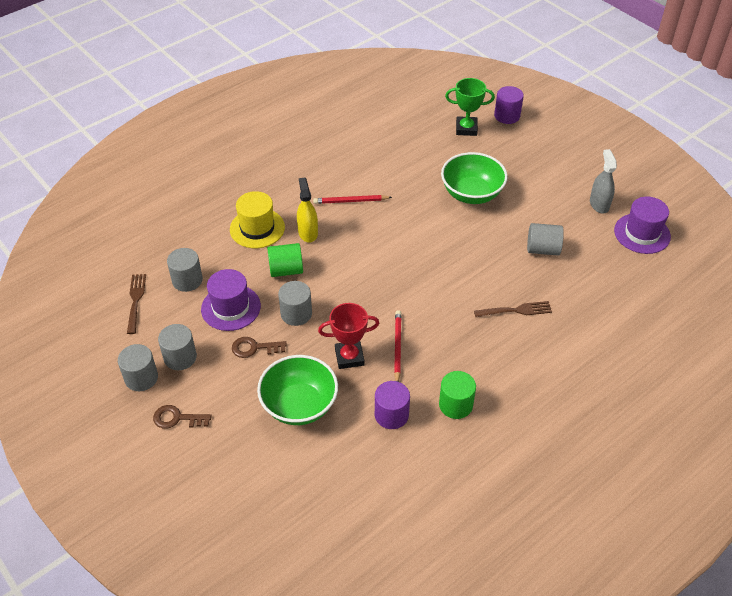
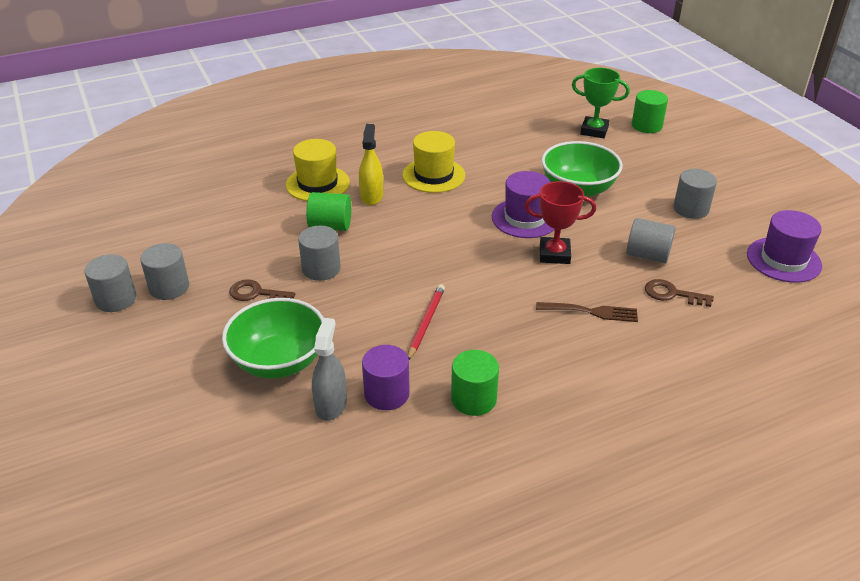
camera: 15 degrees right, 10 degrees down
brown fork [127,274,146,334] -> none
brown key [153,405,212,429] -> brown key moved to [645,279,714,307]
grey cylinder [167,248,203,292] -> grey cylinder moved to [673,169,717,219]
purple hat [201,269,261,331] -> purple hat moved to [492,171,555,238]
red pencil [313,195,392,204] -> yellow hat [402,131,465,193]
red trophy [318,303,379,369] -> red trophy moved to [525,181,596,264]
purple cylinder [494,86,524,124] -> green cylinder [632,90,668,133]
grey spray bottle [590,149,617,213] -> grey spray bottle moved to [312,318,347,421]

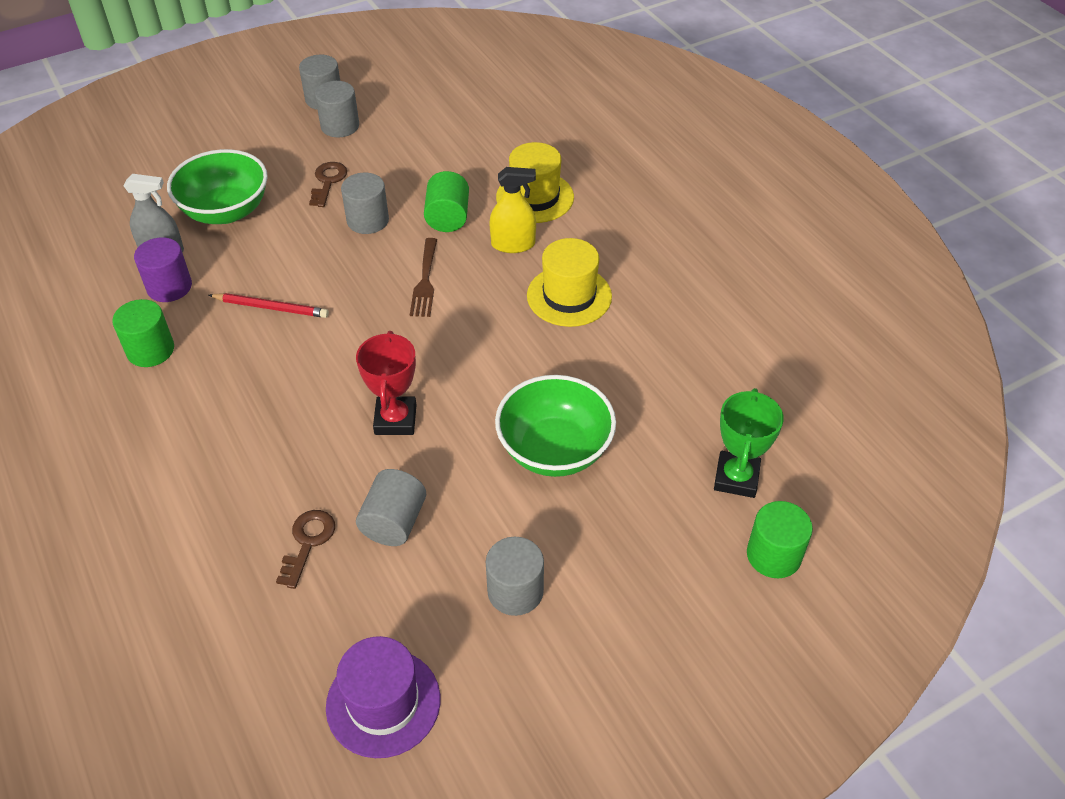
camera: 85 degrees right, 10 degrees up
purple hat [492,171,555,238] -> none
brown fork [536,302,638,322] -> brown fork moved to [410,238,437,317]

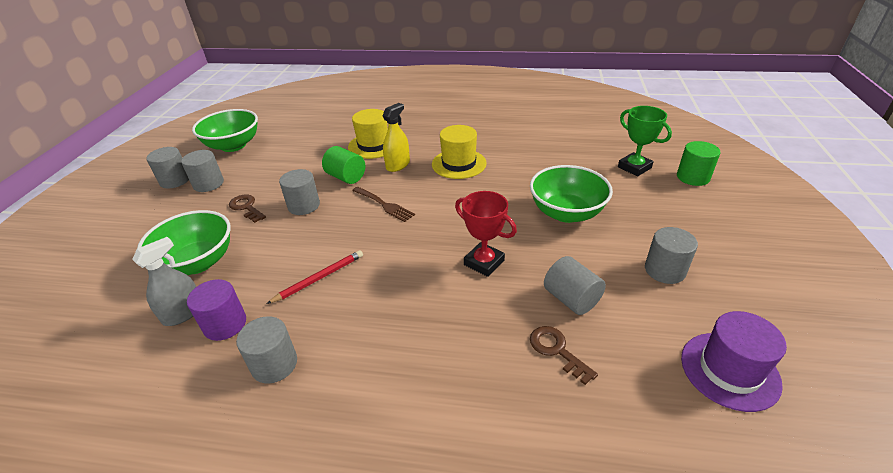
camera: 50 degrees left, 10 degrees down
green cylinder [112,299,174,367] -> grey cylinder [236,316,297,384]
none -> green bowl [192,109,258,152]

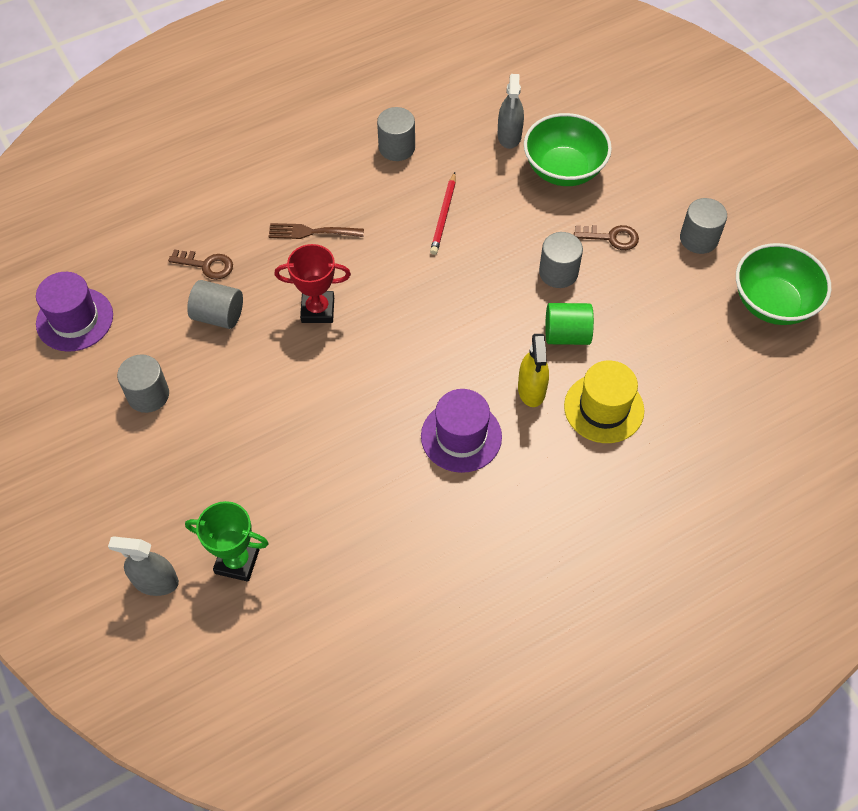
camera: 140 degrees right, 20 degrees up
grey cylinder [146,147,189,189] -> none
purple cylinder [187,279,246,341] -> none
brown fork [352,187,415,222] -> brown fork moved to [268,223,364,239]
yellow hat [432,125,487,179] -> purple hat [421,389,502,473]
green bowl [530,165,613,223] -> none
green cylinder [677,141,721,186] -> grey spray bottle [108,536,179,596]

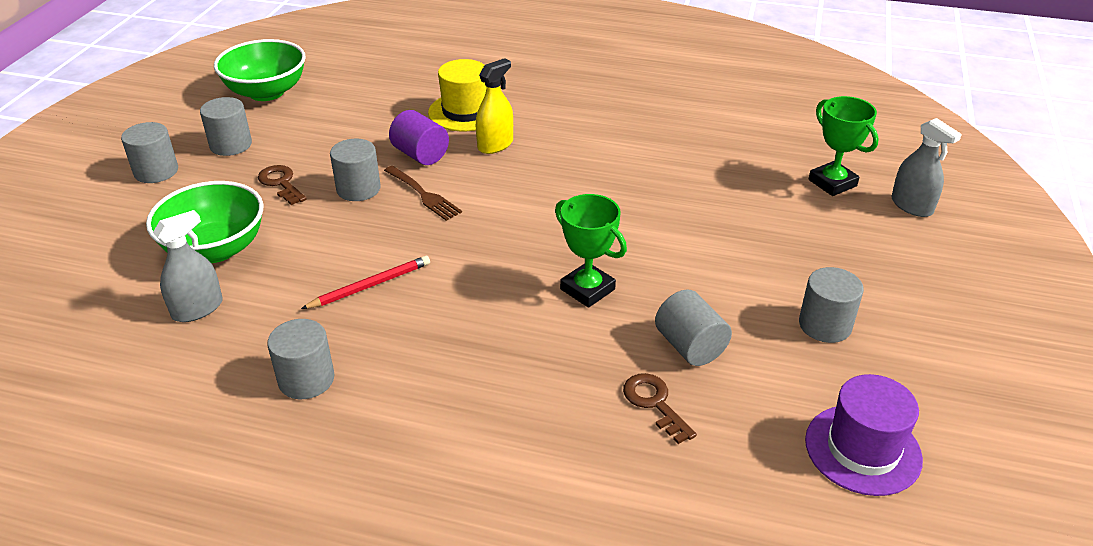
camera: 135 degrees left, 20 degrees down
brown fork [268,223,364,239] -> brown fork moved to [384,166,462,221]
red trophy [274,244,351,323] -> green trophy [555,194,627,308]
purple hat [421,389,502,473] -> none
green cylinder [545,303,594,345] -> purple cylinder [389,110,449,165]
none -> grey cylinder [121,122,178,183]

